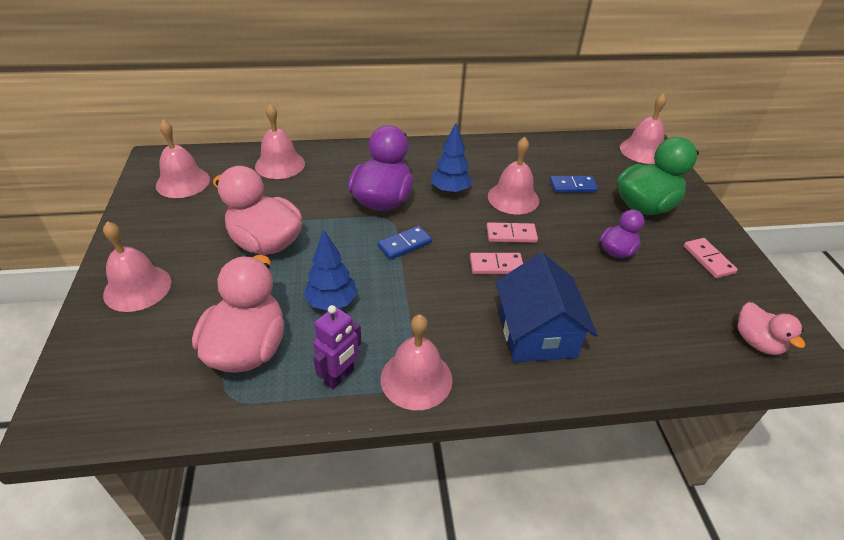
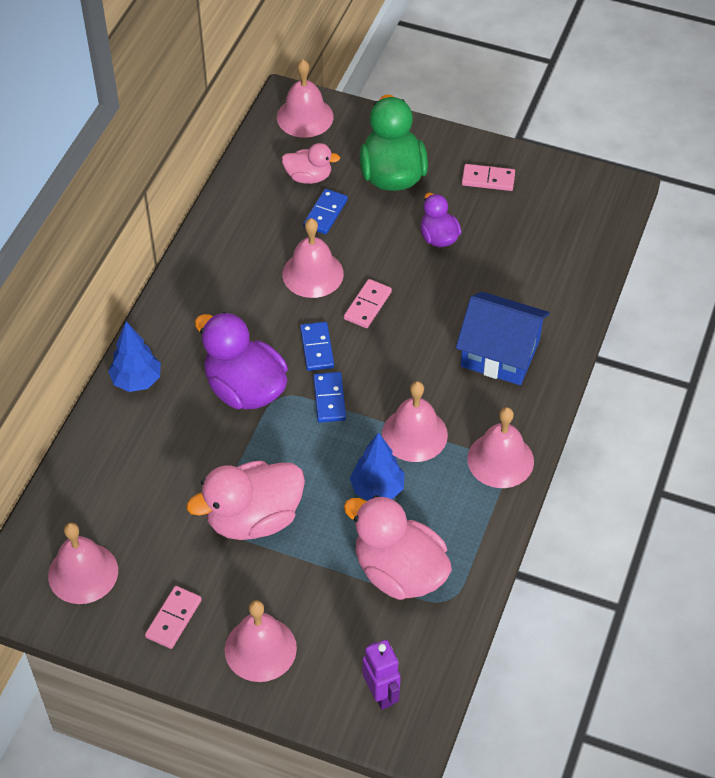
camera: 60 degrees left, 10 degrees up
pink bell [255,104,305,179] -> pink bell moved to [382,381,448,462]
purple robot [313,305,362,389] -> purple robot moved to [362,640,401,710]
blue tree [431,123,472,194] -> blue tree moved to [108,322,161,392]
pink domino [470,253,523,274] -> pink domino moved to [145,586,202,649]
pink duck [737,302,805,355] -> pink duck moved to [282,143,340,184]
none -> blue domino [300,322,334,371]

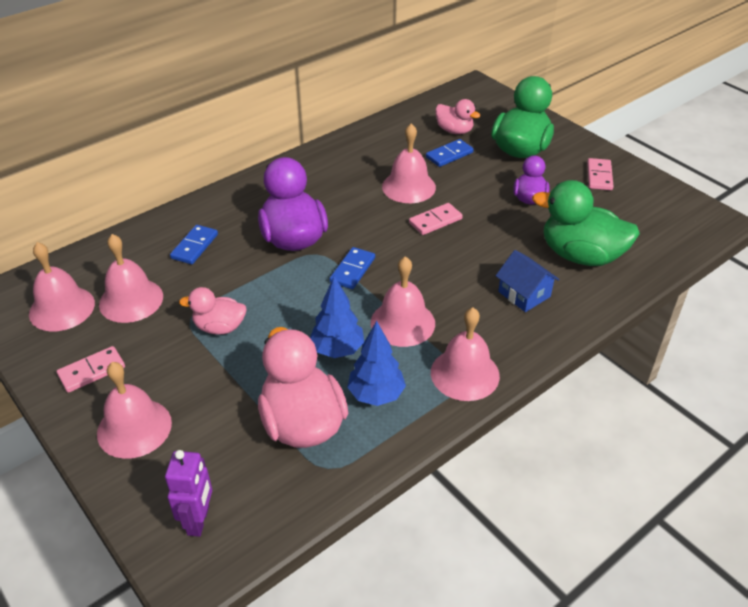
camera: 30 degrees right, 10 degrees down
blue tree [108,322,161,392] -> blue tree moved to [347,321,406,406]
pink duck [186,460,305,540] -> pink duck [179,287,247,335], size x0.56
pink bell [277,60,334,138] -> pink bell moved to [99,234,163,323]
blue domino [300,322,334,371] -> blue domino moved to [170,225,218,264]
blue house [456,292,550,385] -> blue house [496,250,560,312], size x0.61
pink domino [462,164,515,191] -> pink domino turned 60 degrees clockwise [587,158,614,190]
none -> green duck [532,180,640,266]

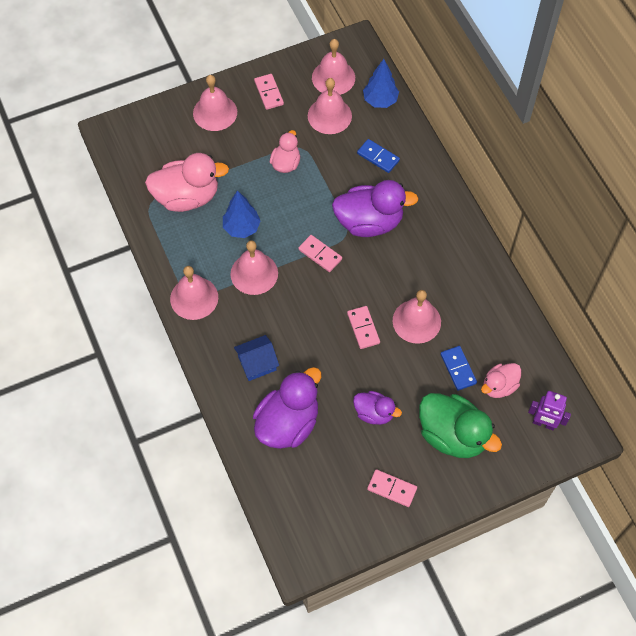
camera: 105 degrees right, 20 degrees up
purple robot [165,450,212,537] -> purple robot moved to [528,391,571,430]
blue domino [330,247,375,289] -> pink domino [298,235,342,272]
blue tree [347,321,406,406] -> blue tree moved to [363,59,399,108]
green duck [532,180,640,266] -> purple duck [253,367,321,449]

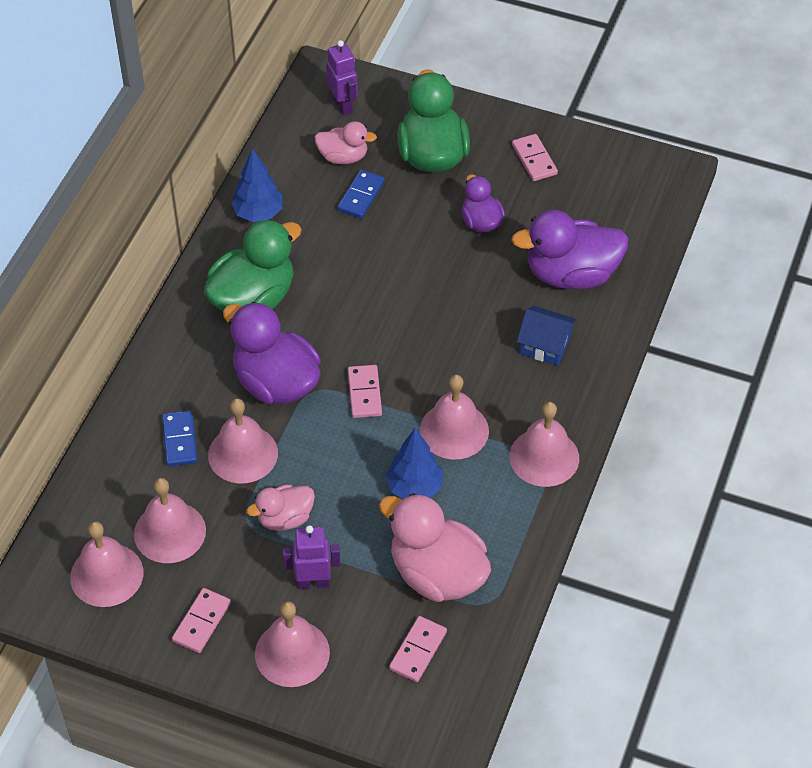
camera: 135 degrees left, 10 degrees down
pink domino [347,306,380,349] -> pink domino moved to [389,616,447,682]
blue tree [363,59,399,108] -> blue tree moved to [231,148,283,222]
pink bell [393,290,441,344] -> pink bell moved to [208,398,278,483]
none -> green duck [204,219,302,311]
none -> purple robot [283,525,340,589]

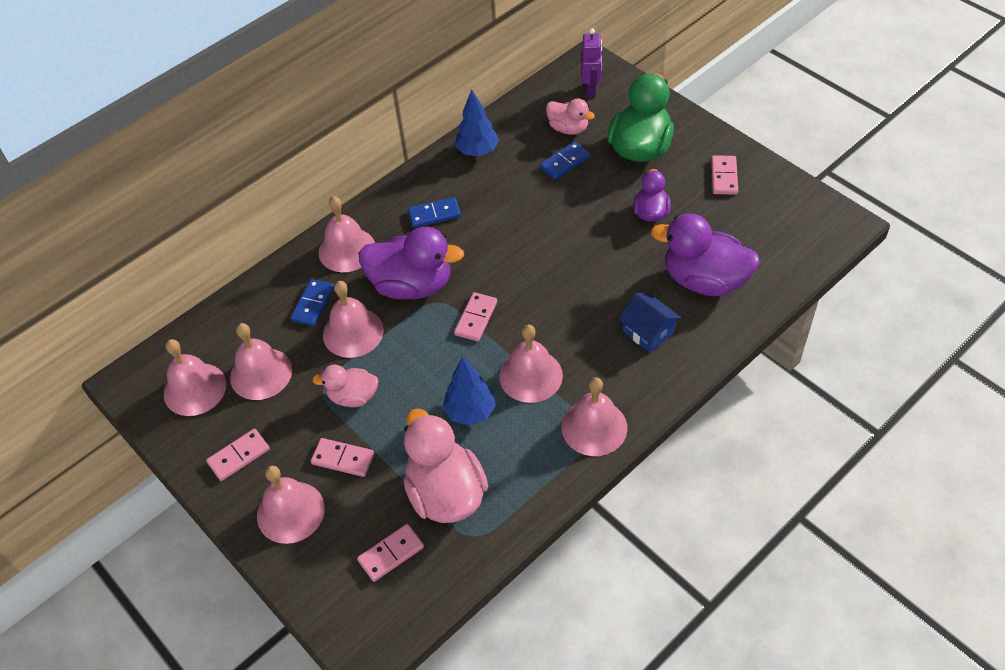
camera: 30 degrees right, 0 degrees up
green duck [204,219,302,311] -> blue domino [408,197,461,228]
purple duck [223,302,321,404] -> purple duck turned 120 degrees clockwise [359,227,464,300]
purple robot [283,525,340,589] -> pink domino [311,438,374,477]
none -> pink bell [318,196,375,272]

